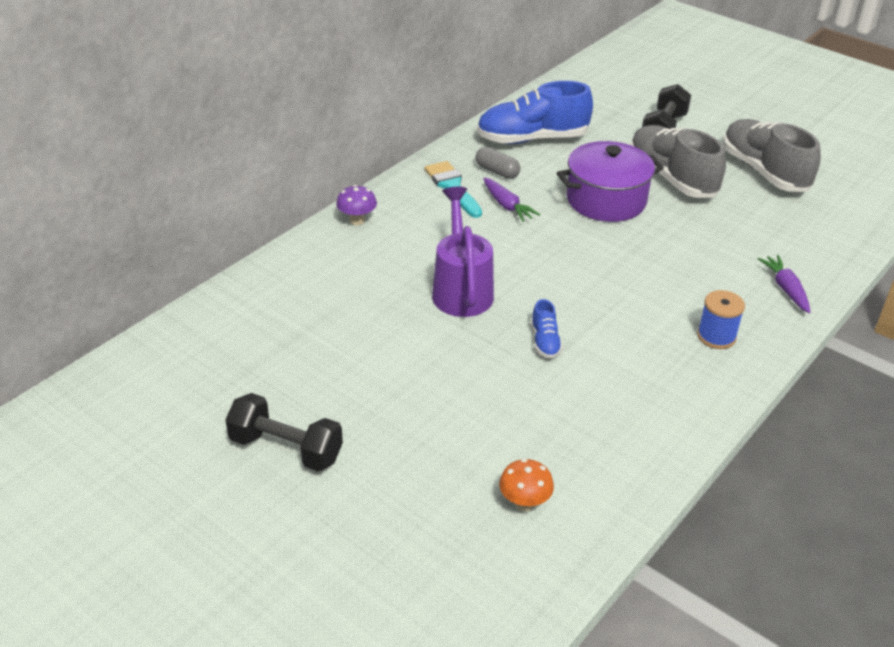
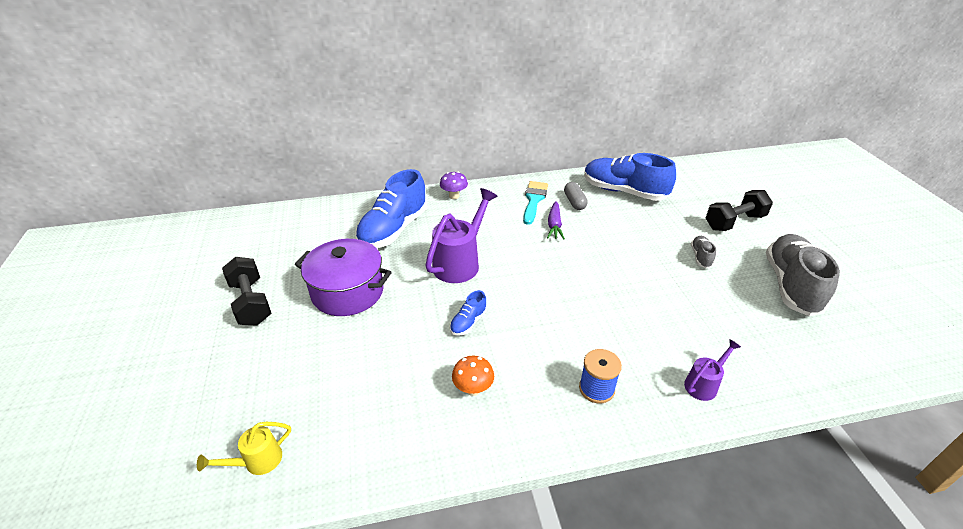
camera: 40 degrees right, 0 degrees up
orange mushroom [499,459,554,511] -> orange mushroom moved to [452,356,494,396]
purple pot [557,141,664,222] -> purple pot moved to [295,239,392,316]
grey shoe [630,125,726,198] -> grey shoe [691,236,716,268], size x0.44
purple carrot [757,255,810,313] -> purple watering can [684,339,741,401]
none -> yellow watering can [197,422,291,475]
none -> blue shoe [355,169,428,248]

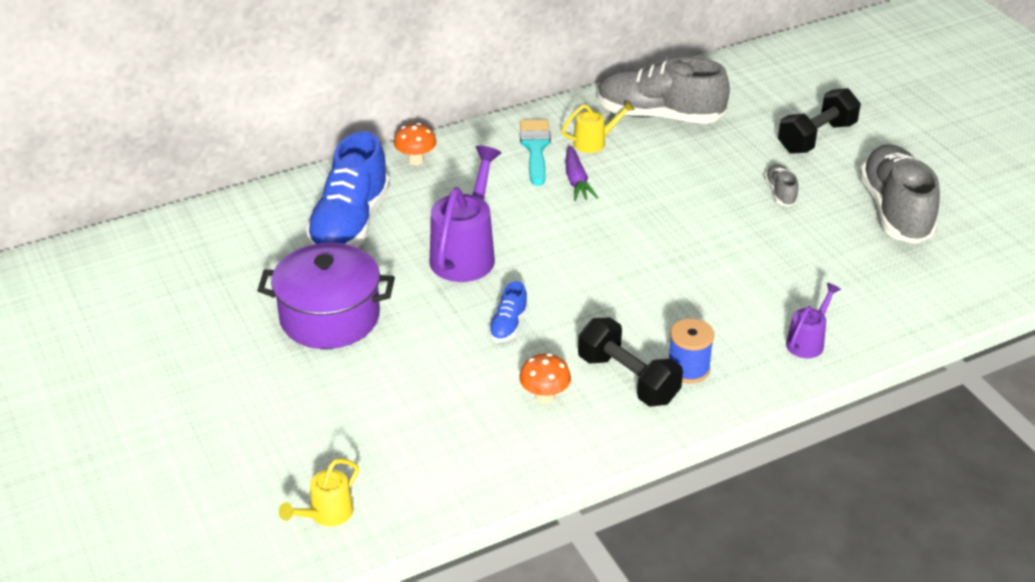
camera: 15 degrees left, 0 degrees up
black dumbbell [222,257,272,326] -> black dumbbell moved to [578,318,683,407]
purple mushroom [440,172,468,199] -> orange mushroom [394,123,436,165]
grey capsule [564,182,588,210] -> yellow watering can [561,100,635,153]
blue shoe [584,153,676,201] -> grey shoe [597,57,730,124]

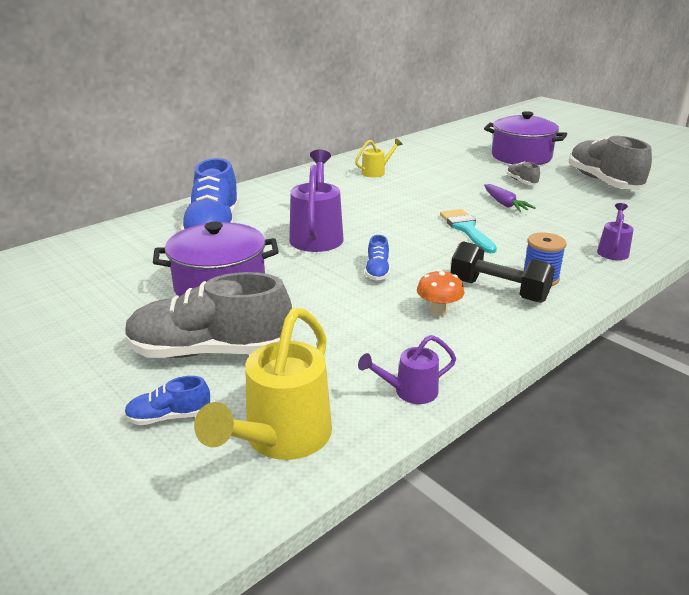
camera: 15 degrees left, 10 degrees down
yellow watering can [279,459,359,526] -> yellow watering can [194,308,332,460], size x1.87
orange mushroom [394,123,436,165] -> none
turquoise brush [520,119,551,186] -> turquoise brush moved to [440,209,497,253]
purple carrot [566,146,598,201] -> purple carrot moved to [484,184,536,212]
grey shoe [597,57,730,124] -> grey shoe moved to [125,272,292,358]
black dumbbell [778,88,861,154] -> purple pot [484,111,567,165]
none -> blue shoe [124,376,210,425]
none -> purple watering can [358,335,456,404]

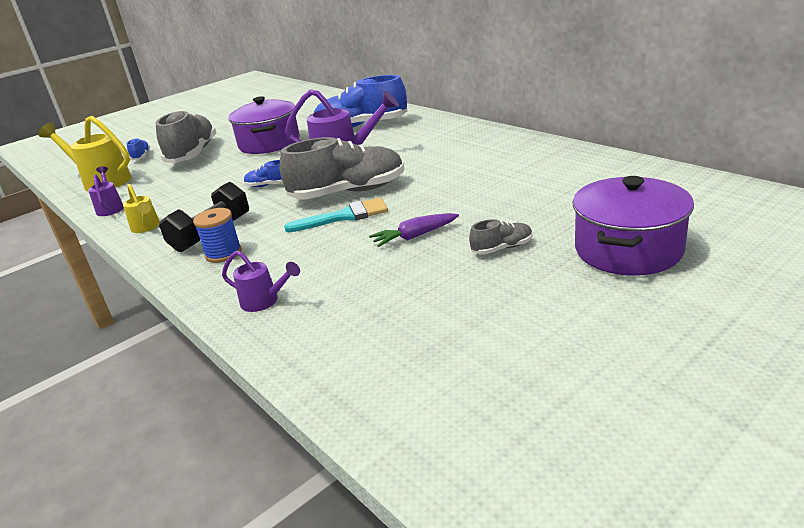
camera: 95 degrees right, 0 degrees up
yellow watering can [355,138,402,177] -> yellow watering can moved to [123,184,160,233]
orange mushroom [417,270,464,317] -> none
grey shoe [569,135,652,190] -> grey shoe moved to [279,137,404,200]

